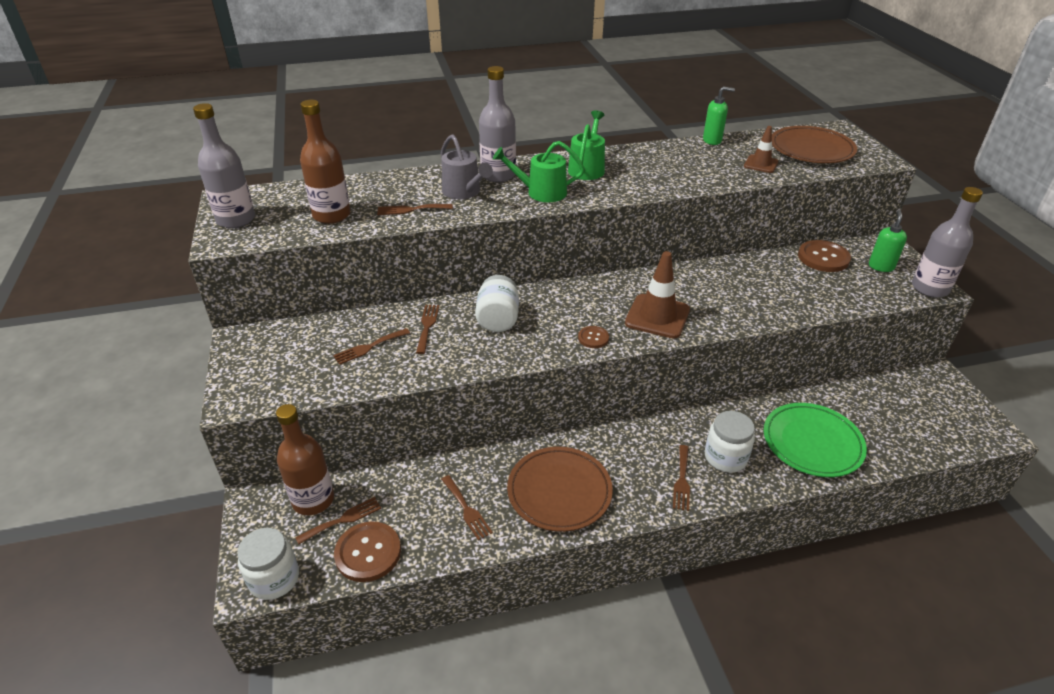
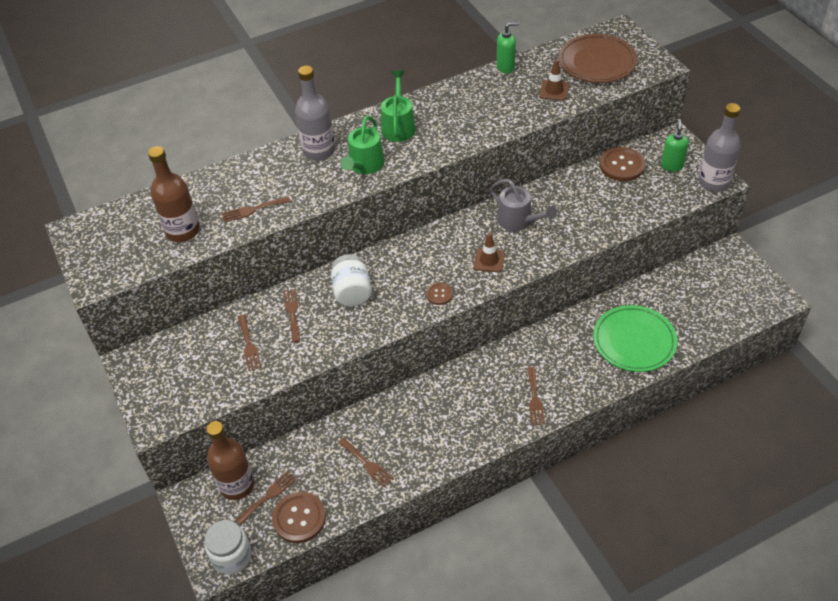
camera: 10 degrees left, 10 degrees up
grey bottle [193,103,255,228] -> none
brown fork [333,328,410,365] -> brown fork turned 60 degrees counterclockwise [238,314,262,371]
grey watering can [441,134,493,199] -> grey watering can moved to [490,179,557,231]
green watering can [493,141,585,202] -> green watering can turned 60 degrees counterclockwise [341,115,385,174]
brown plate [507,447,613,532] -> none
brown traffic cone [625,251,690,339] -> brown traffic cone [474,233,505,272], size x0.58
white jar [705,411,755,473] -> none

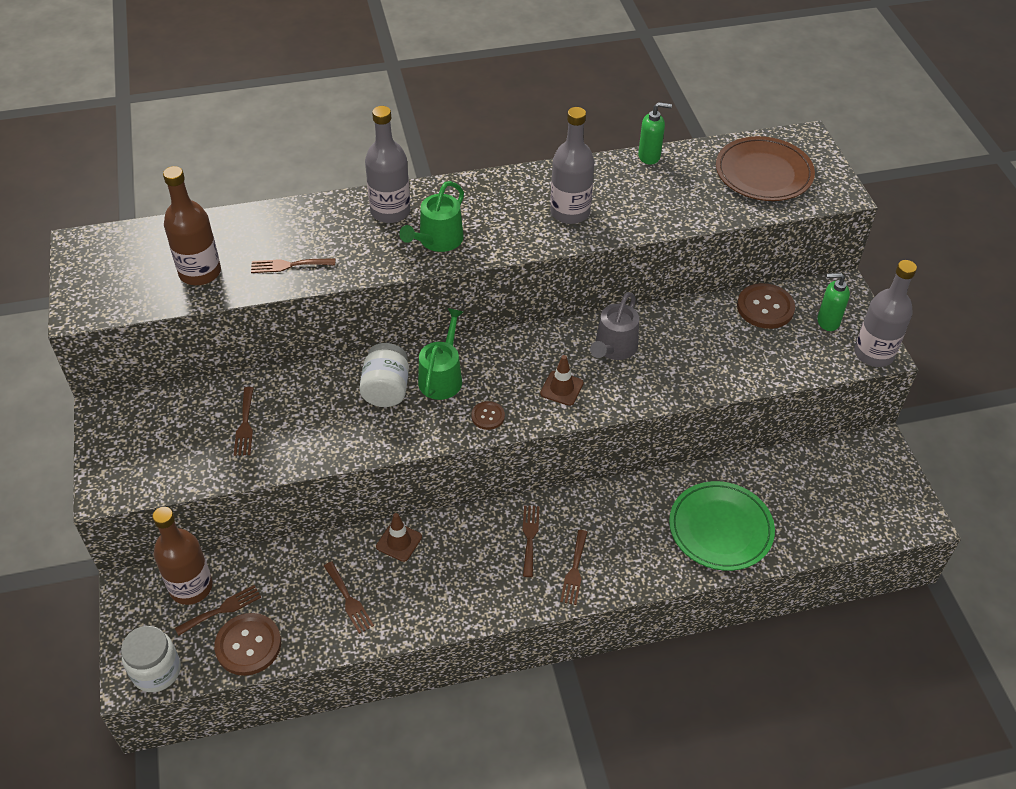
camera: 10 degrees right, 0 degrees up
brown fork [283,288,300,343] -> brown fork moved to [523,505,540,577]
green watering can [381,71,416,142] -> green watering can moved to [418,308,463,400]
grey watering can [490,179,557,231] -> grey watering can turned 60 degrees clockwise [590,292,639,360]
brown traffic cone [539,60,569,101] -> brown traffic cone moved to [376,513,422,562]
green soap dispenser [661,119,689,172] -> green soap dispenser turned 105 degrees counterclockwise [817,273,850,331]
none -> grey bottle [550,107,594,224]

